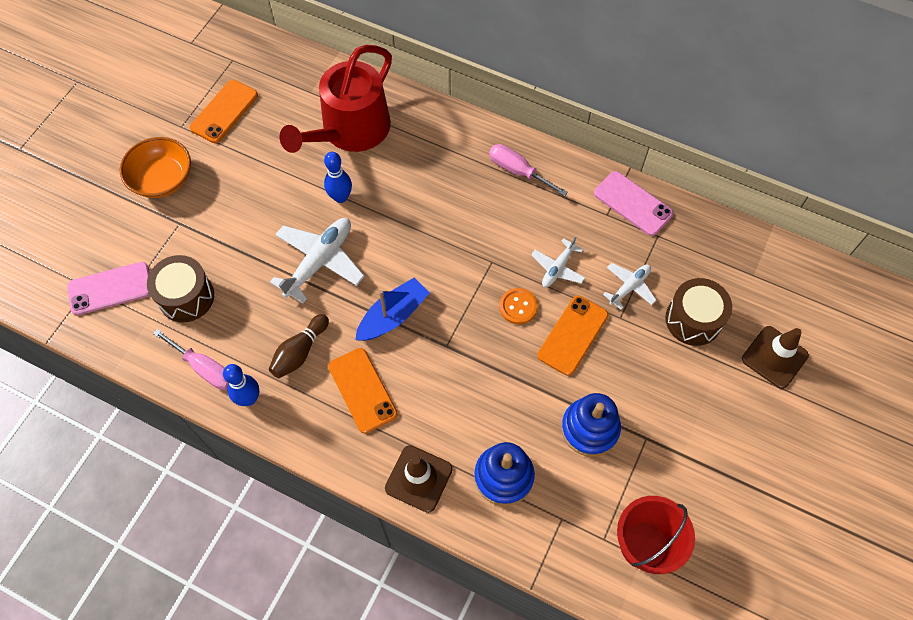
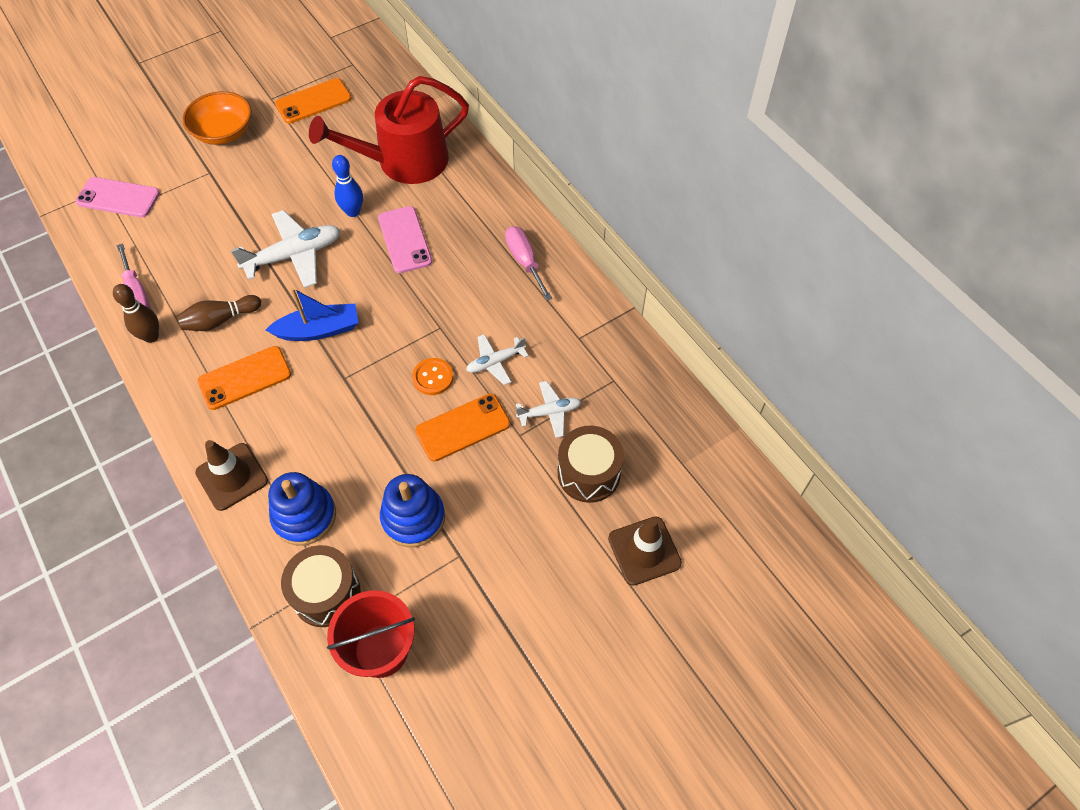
camera: 30 degrees right, 5 degrees down
brown drum [147,255,214,322] -> brown drum moved to [281,545,361,627]
blue bowling pin [223,364,259,406] -> brown bowling pin [113,284,159,343]
orange phone [328,348,398,434] -> orange phone turned 60 degrees clockwise [197,346,291,410]
pink phone [594,171,673,236] -> pink phone moved to [378,206,432,273]

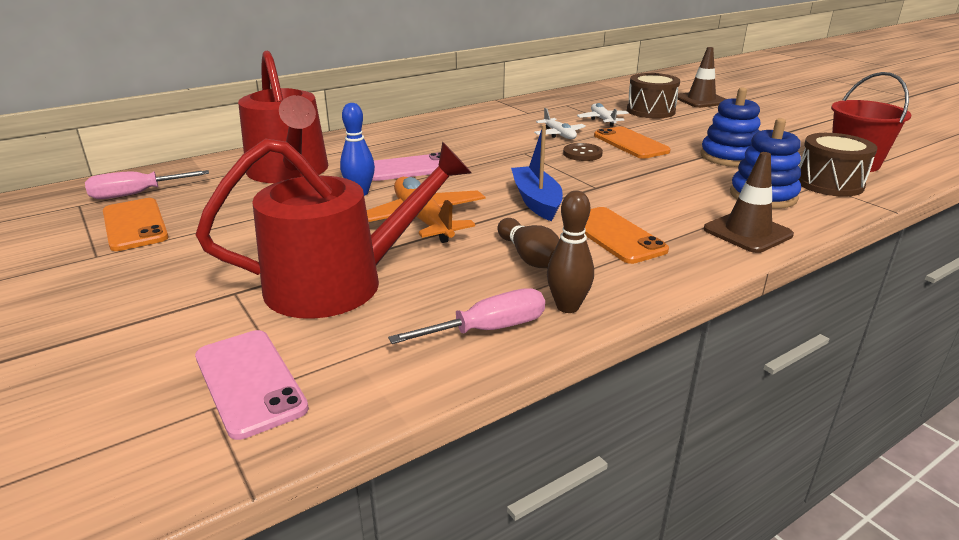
camera: 90 degrees left, 30 degrees down
pink phone [75,177,160,217] -> pink phone turned 45 degrees counterclockwise [195,330,309,440]
orange bowl [182,91,252,145] -> none
white plane [231,210,341,288] -> orange plane [367,177,485,243]
orange button [412,358,453,395] -> brown button [563,143,603,161]
pink screwdriver [505,226,552,301] -> pink screwdriver moved to [85,170,209,199]
none -> red watering can [196,138,472,319]

